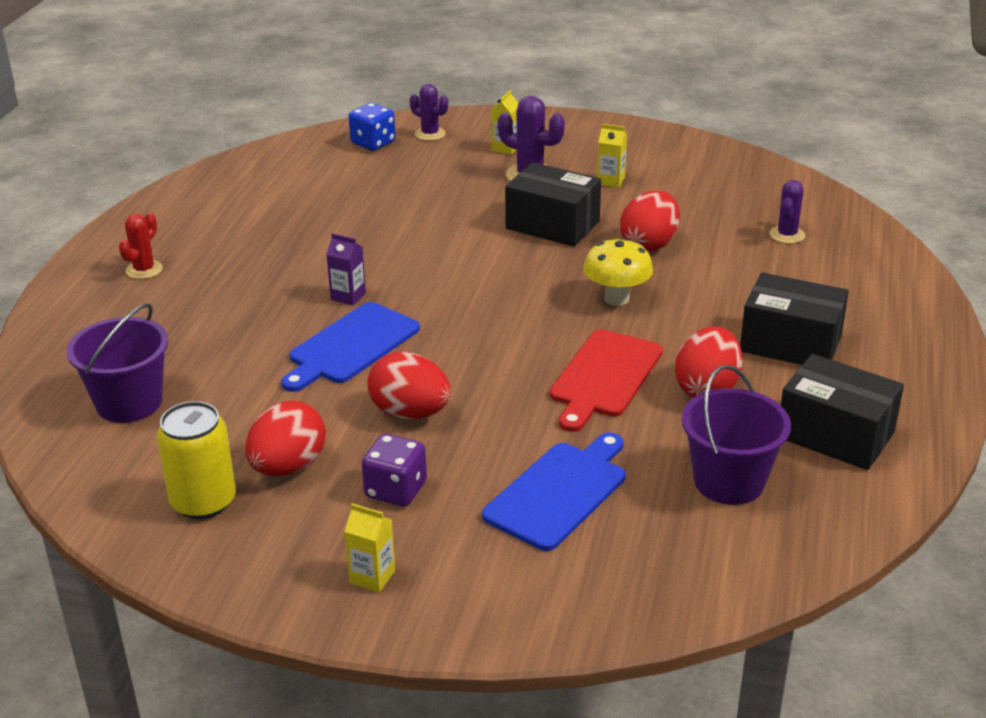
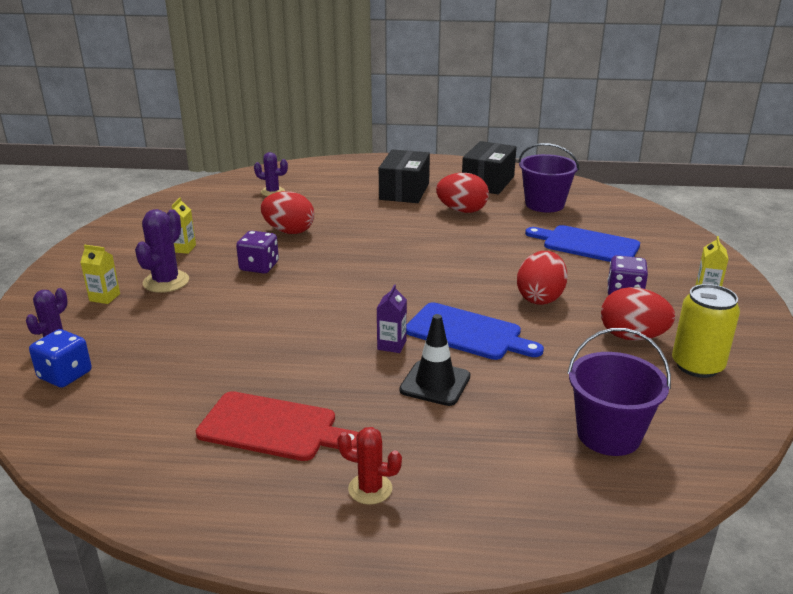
camera: 100 degrees left, 5 degrees down
black box [505,162,601,247] -> purple dice [236,231,279,273]
red cutting board [550,329,663,432] -> red cutting board moved to [196,391,358,461]
yellow mushroom [583,238,653,306] -> none
none -> black traffic cone [399,314,470,406]

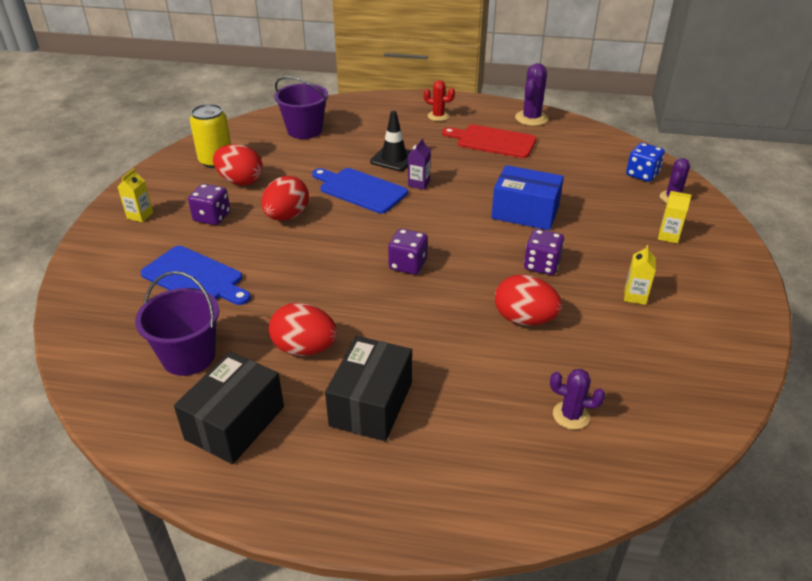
camera: 175 degrees left, 10 degrees up
purple cactus [135,209,189,293] -> purple cactus moved to [515,63,548,126]
none -> purple dice [388,229,428,275]
none -> blue box [491,165,564,230]

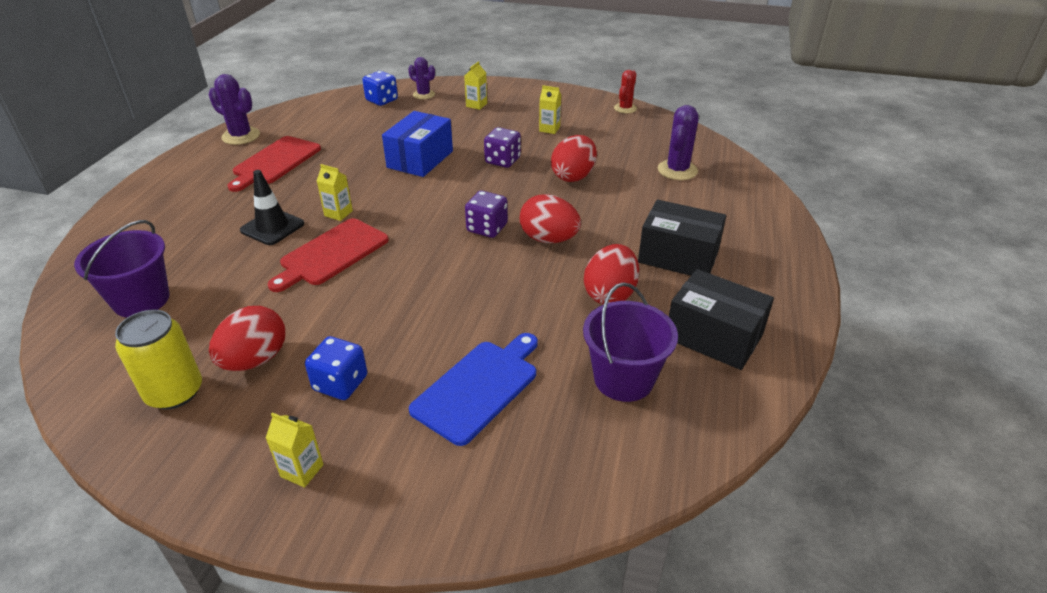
camera: 85 degrees left, 0 degrees up
purple dice [188,184,230,225] -> blue dice [305,336,367,400]
red egg [261,176,309,221] -> red egg moved to [520,194,581,243]
blue cutting board [312,168,408,214] -> red cutting board [268,218,389,292]
purple carton [408,138,431,190] -> yellow carton [317,164,353,221]
red cactus [424,80,455,121] -> red cactus moved to [614,70,637,113]
purple cactus [550,369,605,430] -> purple cactus [658,105,699,180], size x1.50

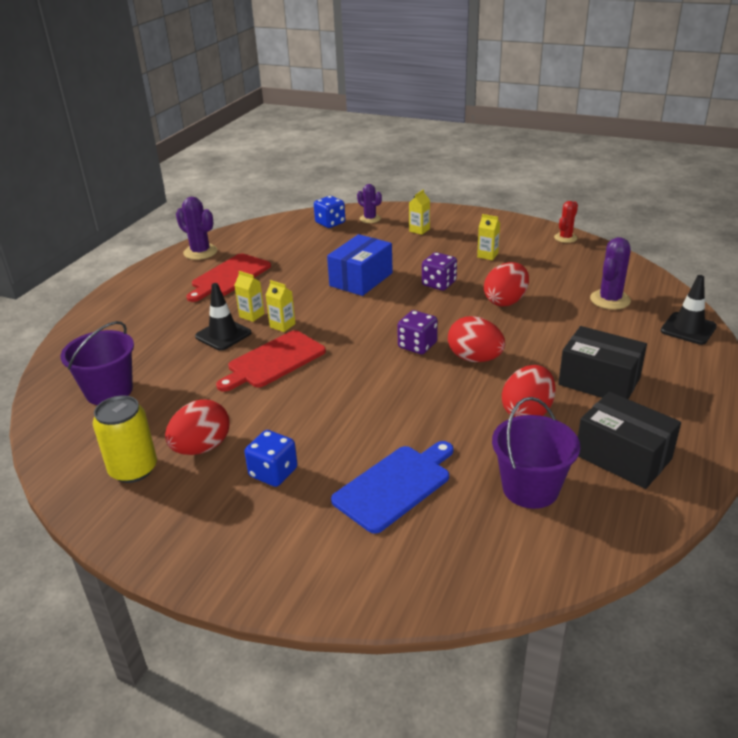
camera: 10 degrees right, 5 degrees down
yellow carton [266,413,324,488] -> yellow carton moved to [234,271,265,322]
none -> black traffic cone [661,275,717,345]

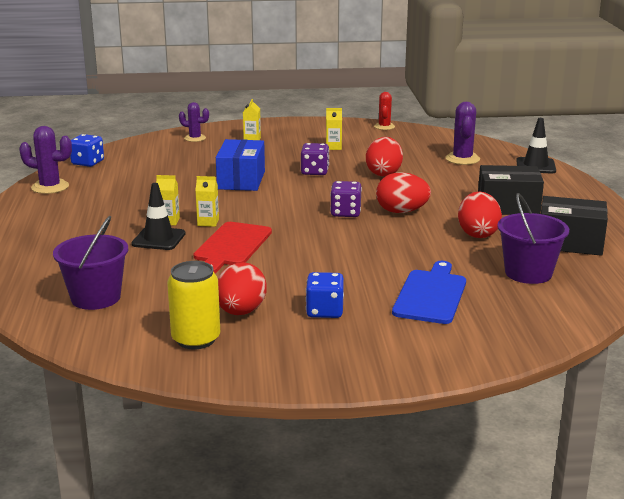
camera: 30 degrees left, 10 degrees down
red cutting board [186,254,271,302] -> none
blue dice [314,196,345,228] -> blue dice moved to [70,134,104,167]

